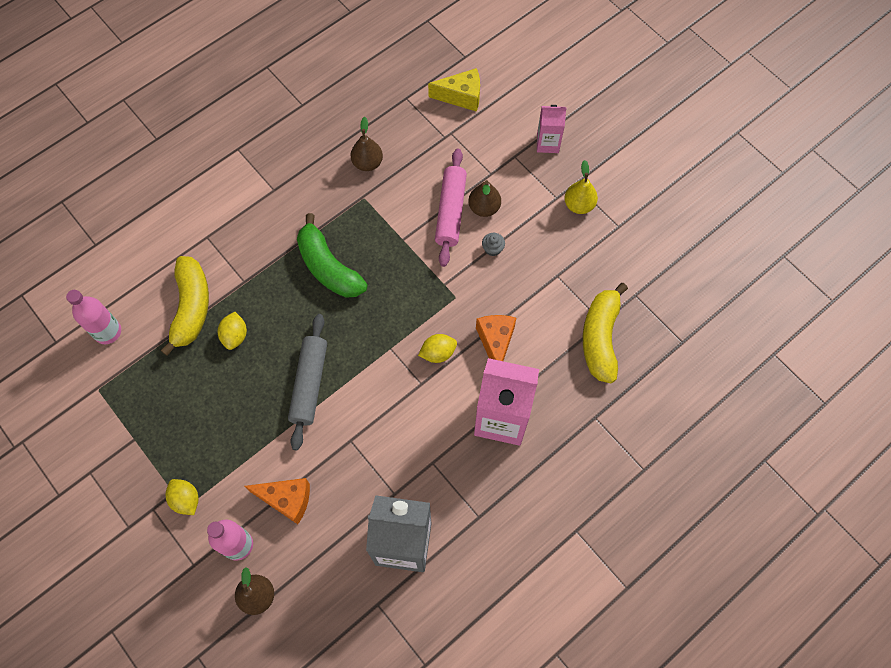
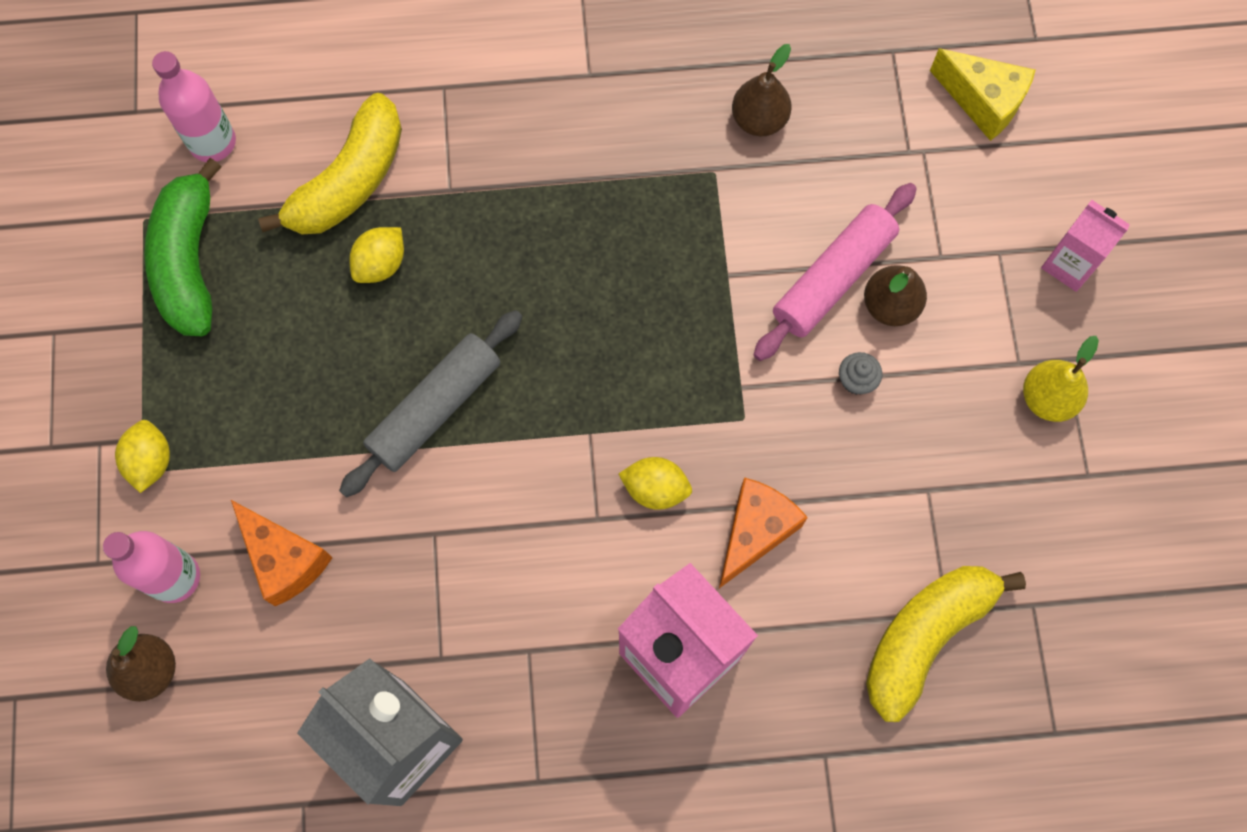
camera: 35 degrees right, 5 degrees up
green banana [297,213,367,298] -> green banana moved to [145,158,221,336]

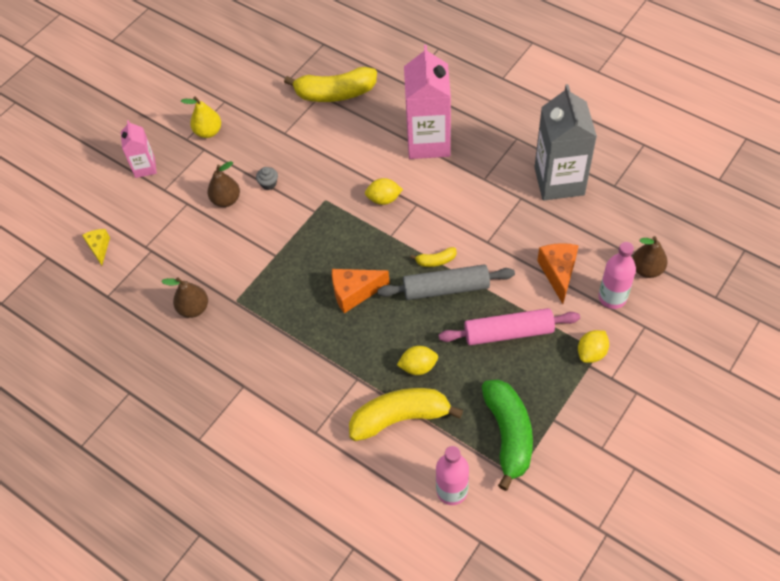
camera: 135 degrees left, 15 degrees down
green banana [145,158,221,336] -> green banana turned 45 degrees counterclockwise [482,379,533,491]
yellow lemon [619,457,692,510] -> yellow lemon turned 60 degrees counterclockwise [365,178,403,205]
orange cheese [719,477,808,588] -> orange cheese moved to [332,269,390,313]
pink rolling pin [754,183,917,361] -> pink rolling pin moved to [439,308,580,345]
yellow cheese [930,48,1036,141] -> yellow cheese [82,229,110,266], size x0.64
none -> yellow banana [410,247,456,267]

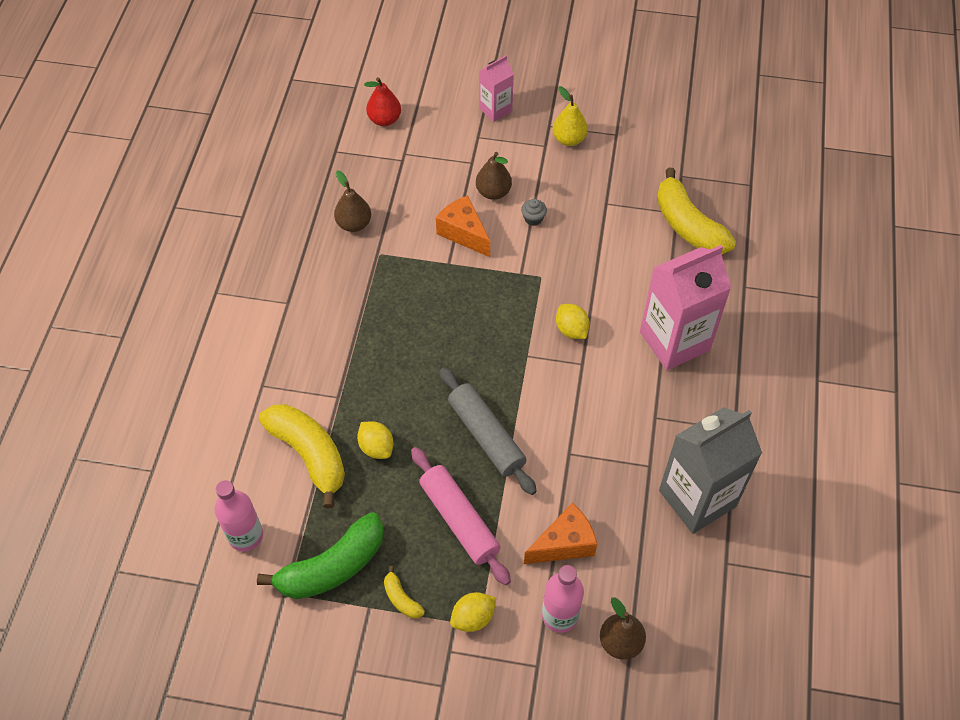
camera: 60 degrees right, 0 degrees up
yellow cheese [82,229,110,266] -> red pear [364,77,401,126]
orange cheese [332,269,390,313] -> orange cheese moved to [436,195,490,257]
yellow banana [410,247,456,267] -> yellow banana moved to [384,566,425,619]
yellow lemon [578,330,609,363] -> yellow lemon turned 45 degrees counterclockwise [450,592,496,632]

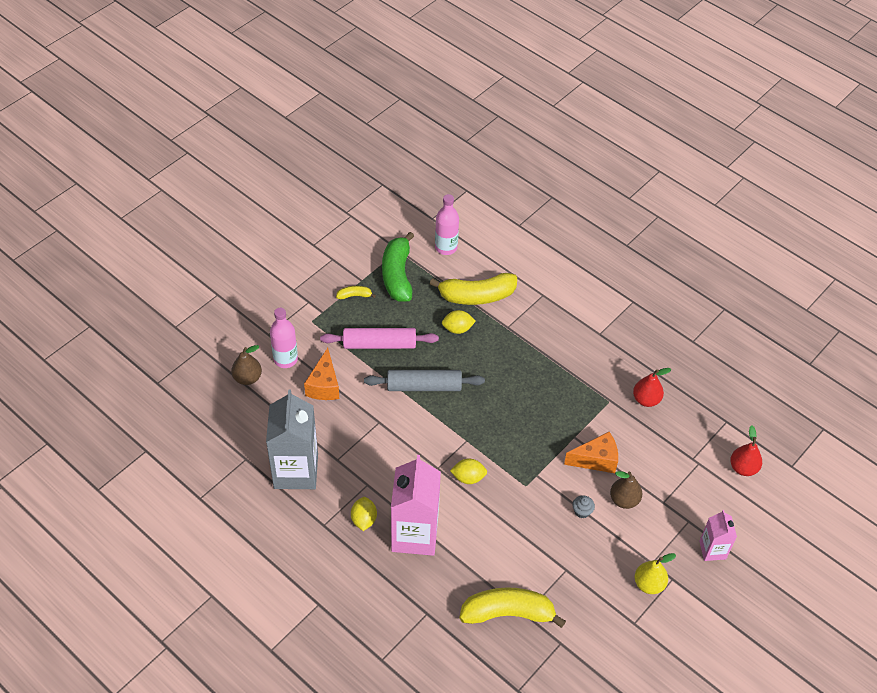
camera: 120 degrees right, 5 degrees down
brown pear [334,170,371,232] -> red pear [633,368,671,407]
yellow lemon [450,592,496,632] -> yellow lemon moved to [351,497,377,531]

